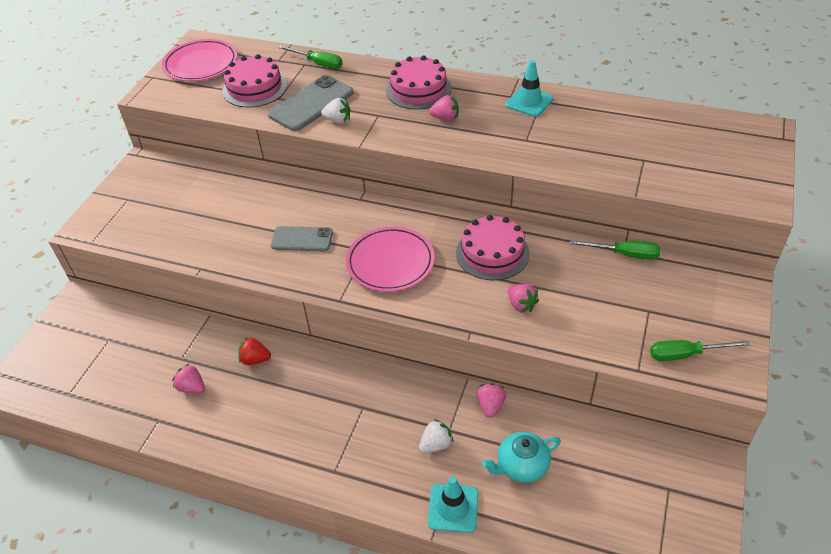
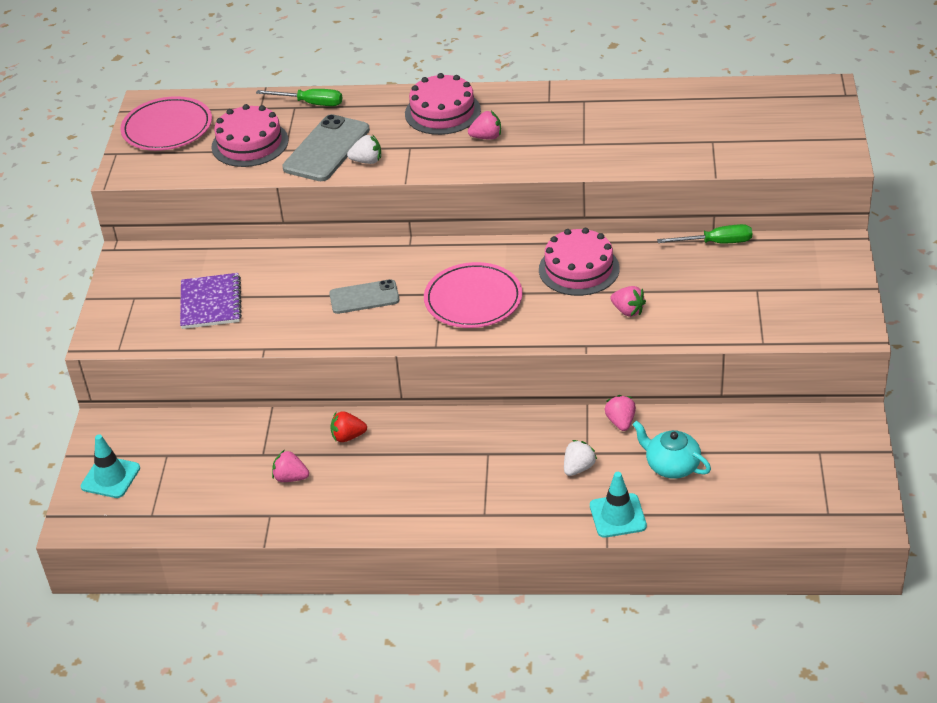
camera: 15 degrees left, 5 degrees down
turquoise teapot [482,432,561,483] -> turquoise teapot turned 75 degrees clockwise [632,420,711,479]
turquoise traffic cone [505,60,553,117] -> turquoise traffic cone moved to [80,434,140,498]
green screwdriver [650,340,750,361] -> none
none -> purple notebook [180,273,242,329]

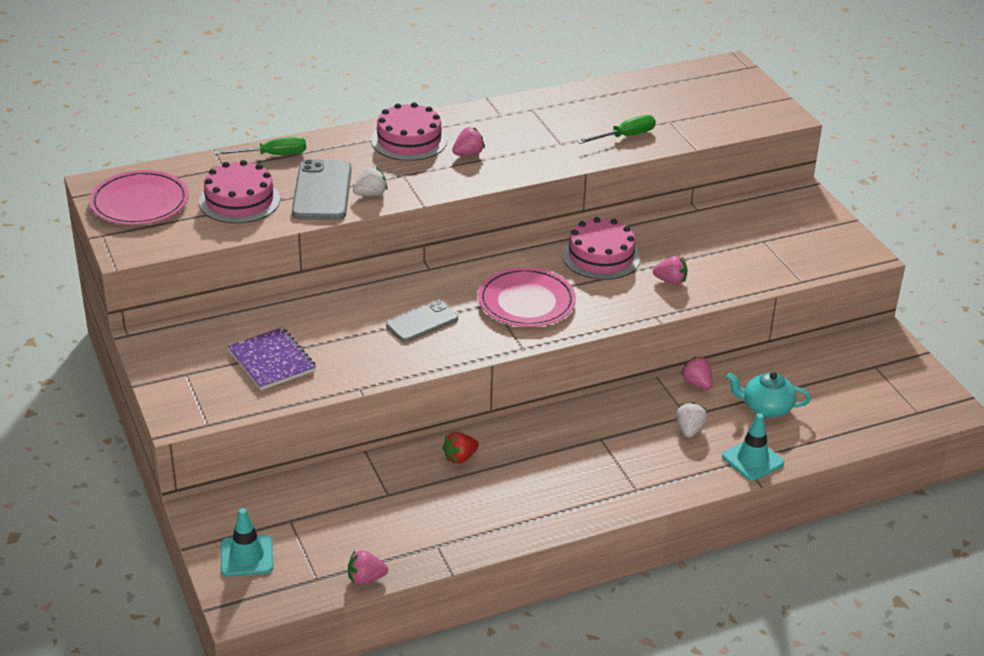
camera: 30 degrees left, 5 degrees down
pink strawberry [272,450,309,482] -> pink strawberry moved to [348,550,388,585]
green screwdriver [657,224,752,244] -> green screwdriver moved to [577,115,656,144]

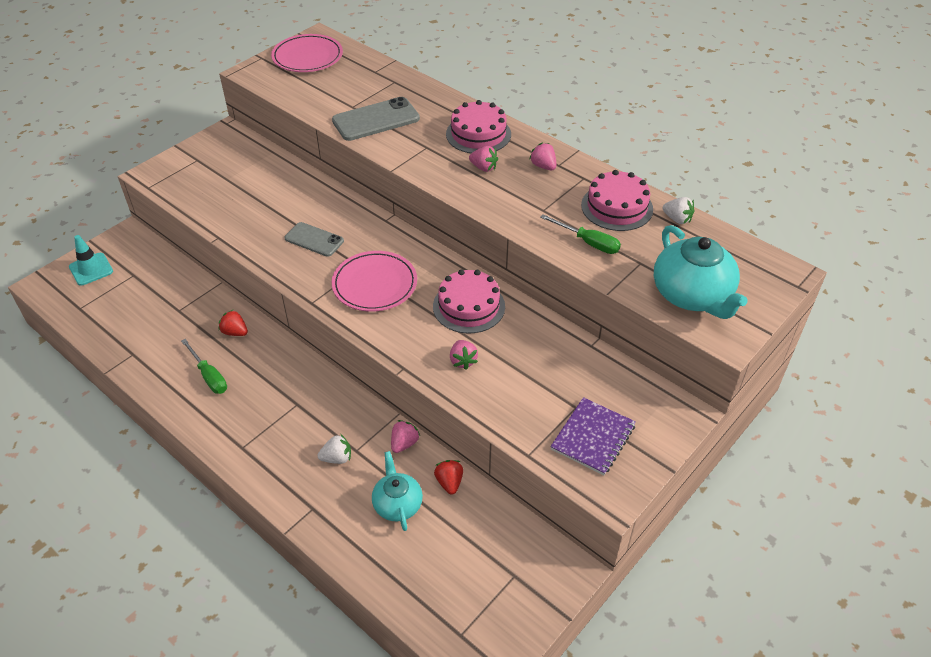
camera: 65 degrees right, 10 degrees up
pink cake [199,160,280,224] -> pink cake moved to [581,170,653,231]
green screwdriver [214,137,306,155] -> green screwdriver moved to [181,339,227,394]
purple notebook [228,327,316,390] -> purple notebook moved to [550,397,636,475]
pink strawberry [348,550,388,585] -> pink strawberry moved to [529,143,556,170]
white strawberry [353,167,388,196] -> white strawberry moved to [662,197,694,224]
turquoise traffic cone [722,413,784,481] -> none
none -> red strawberry [434,460,463,495]
none -> turquoise teapot [654,225,748,319]

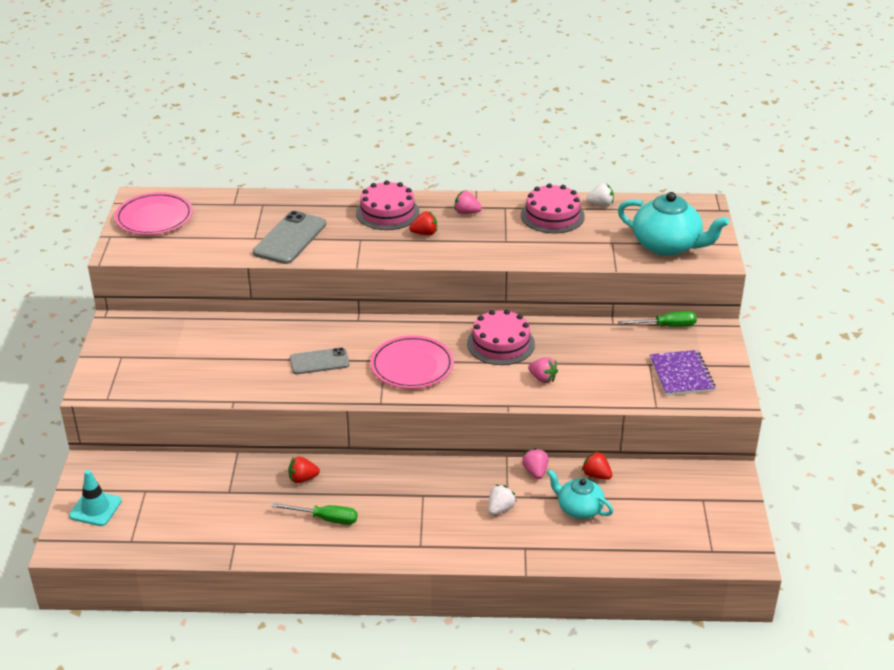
camera: 40 degrees left, 10 degrees down
pink strawberry [469,146,498,172] -> red strawberry [409,211,437,235]
green screwdriver [540,214,621,254] -> green screwdriver moved to [618,311,697,327]

